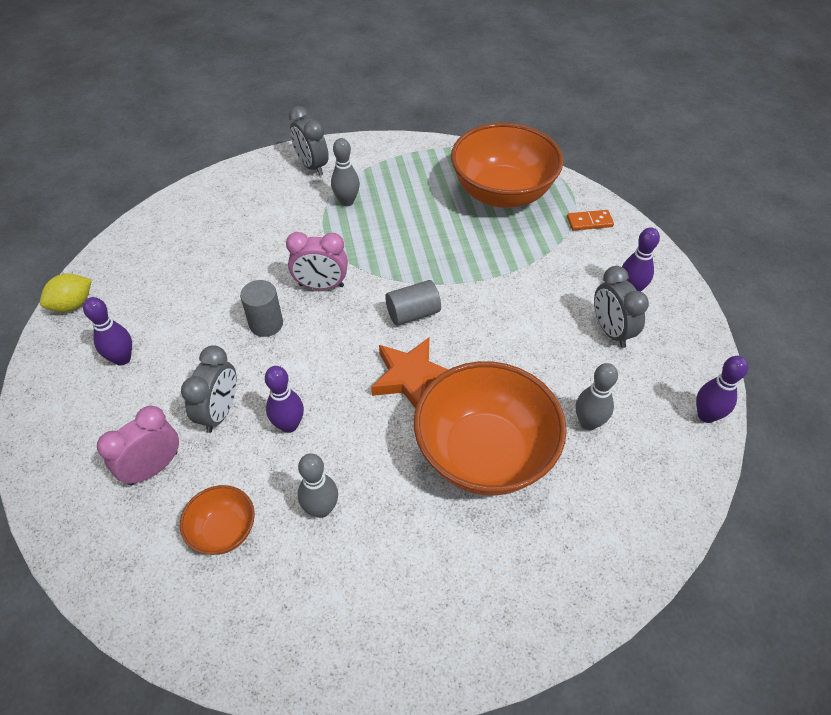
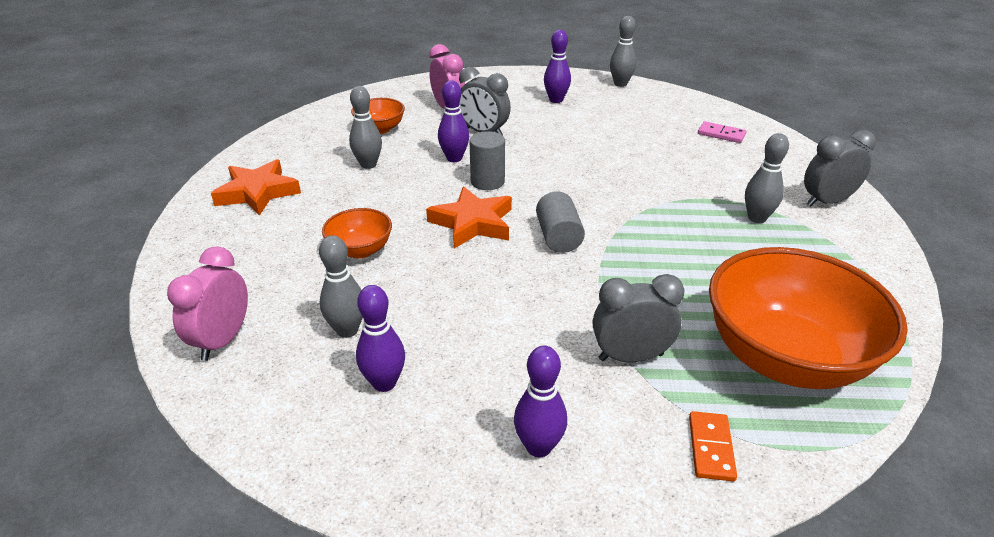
camera: 105 degrees right, 15 degrees down
yellow lemon [40,274,92,312] -> grey bowling pin [610,16,636,87]
grey cylinder [240,280,283,337] -> grey cylinder moved to [470,131,505,190]
pink clock [286,232,348,290] -> pink clock moved to [167,247,248,361]
orange bowl [414,361,566,495] -> orange bowl [322,208,392,259], size x0.47
grey clock [594,266,649,348] -> grey clock moved to [593,274,685,362]
purple bowling pin [696,356,748,423] -> purple bowling pin moved to [356,285,405,392]
none -> orange star [211,159,301,216]
none -> pink domino [698,121,746,143]

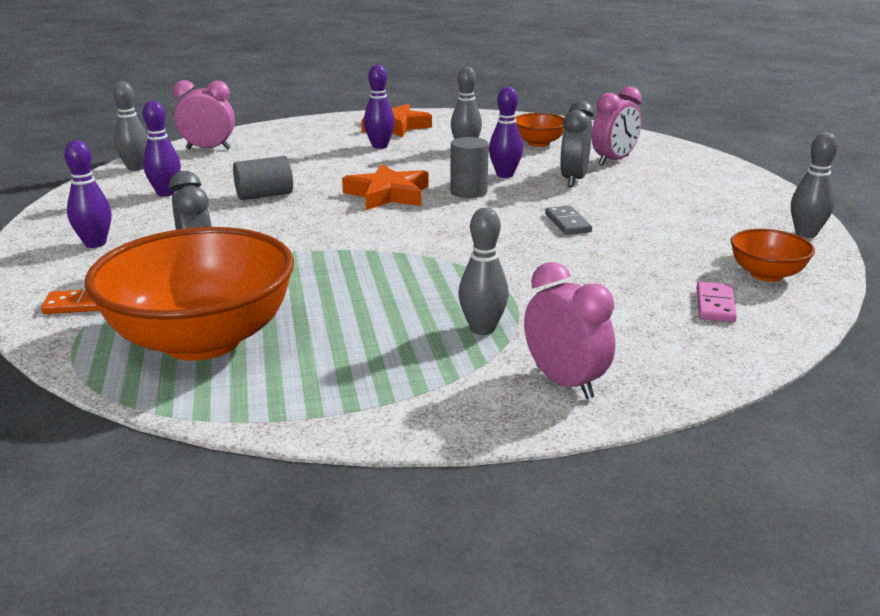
camera: 75 degrees right, 10 degrees down
grey bowling pin [319,235,363,338] -> grey bowling pin moved to [113,81,148,171]
orange bowl [322,208,392,259] -> orange bowl moved to [731,229,815,282]
grey cylinder [536,191,585,253] -> grey cylinder moved to [233,156,293,200]
purple bowling pin [544,30,571,103] -> purple bowling pin moved to [364,65,395,149]
grey clock [804,130,876,207] -> pink clock [524,262,615,399]
none -> grey domino [545,206,592,235]

